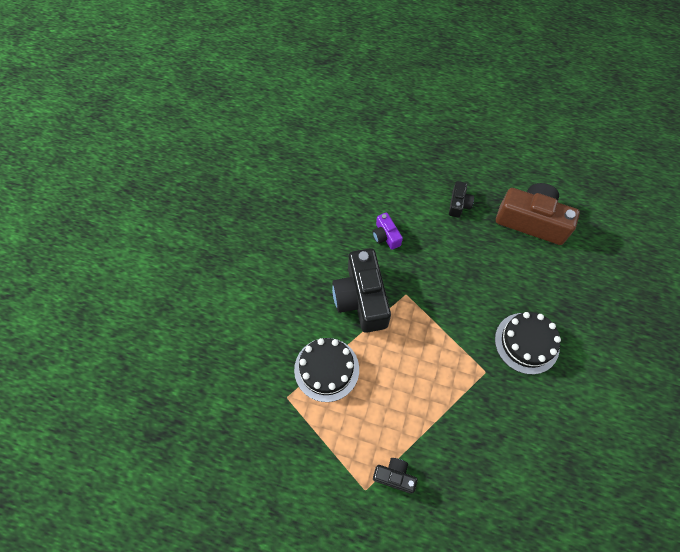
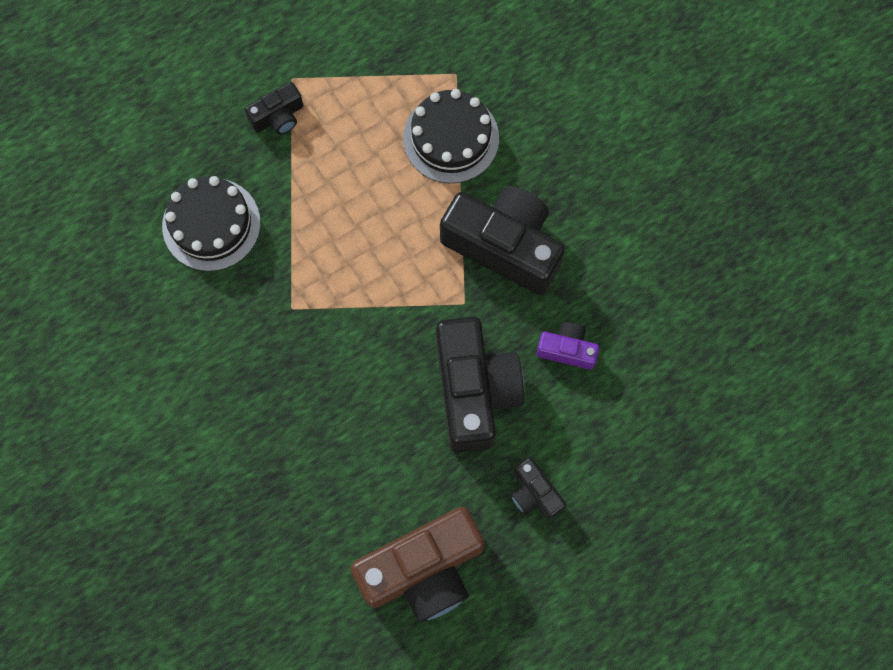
camera: 130 degrees right, 10 degrees up
black cake [495,312,561,375] -> black cake moved to [162,176,261,271]
none -> black camera [436,317,525,453]

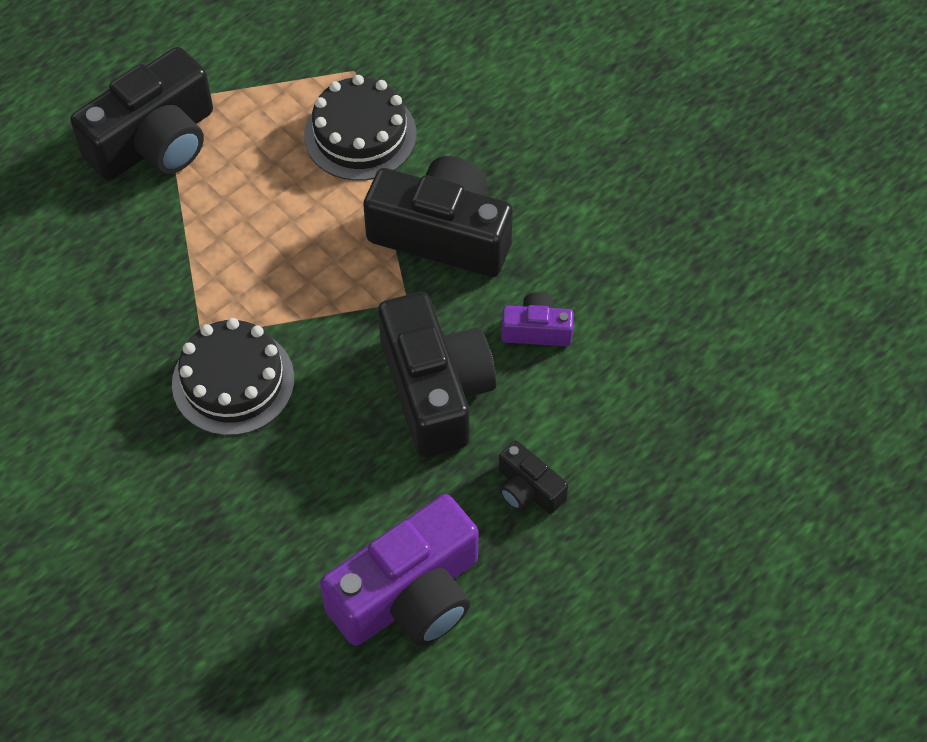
camera: 10 degrees left, 15 degrees down
black cake [162,176,261,271] -> black cake moved to [172,318,295,436]
black camera [244,82,304,135] -> black camera [70,47,213,181], size x2.08
brown camera [350,507,485,623] -> purple camera [320,494,479,646]

